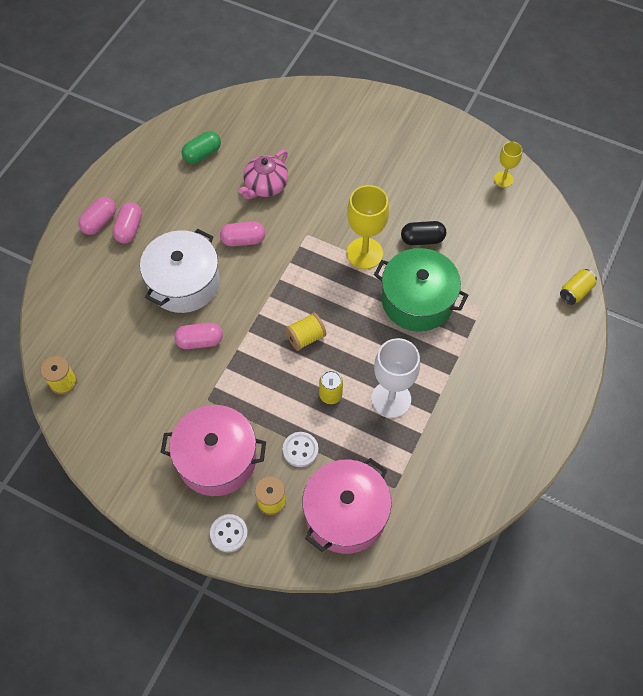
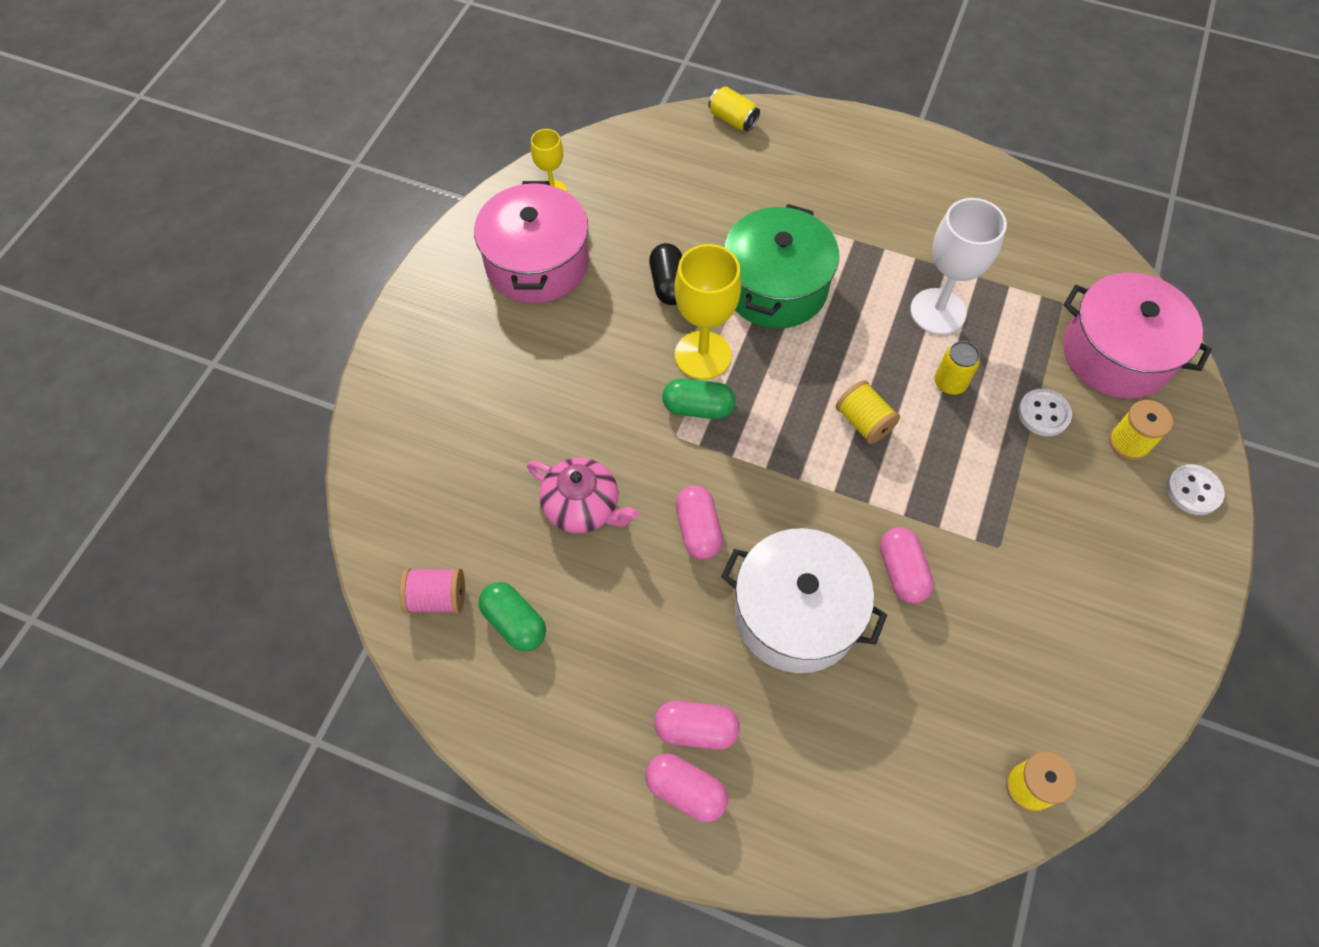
camera: 95 degrees left, 0 degrees up
pink pot [160,405,266,496] -> pink pot moved to [474,181,589,303]
none -> pink spool [399,568,465,614]
none -> green capsule [662,379,735,419]

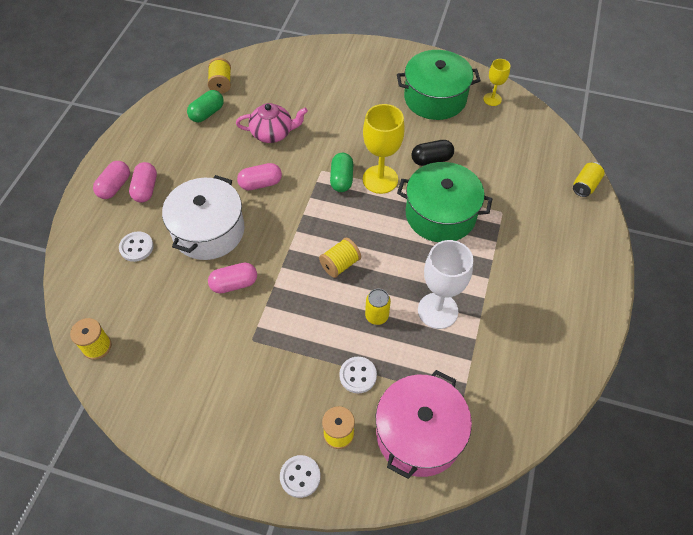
camera: 85 degrees right, 5 degrees down
pink spool [399,568,465,614] -> yellow spool [208,58,231,94]
pink pot [474,181,589,303] -> green pot [397,50,481,120]
pink teapot [527,458,639,533] -> pink teapot turned 120 degrees counterclockwise [236,103,308,143]
none -> white button [119,231,154,262]

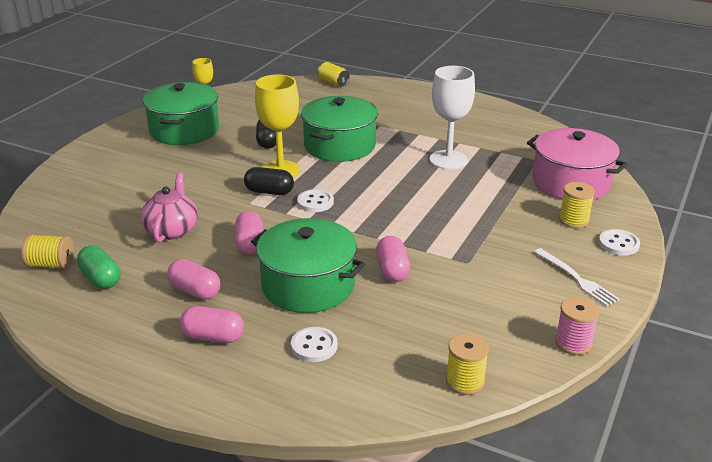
camera: 80 degrees left, 25 degrees down
pink capsule [93,161,130,199] -> pink capsule moved to [167,259,221,300]
white pot [162,175,245,260] -> green pot [251,218,365,313]
yellow spool [319,238,361,278] -> none
green capsule [330,153,353,192] -> black capsule [244,167,294,195]
white button [339,357,377,394] -> white button moved to [297,189,334,212]
yellow can [365,289,391,325] -> none
none -> white fork [534,248,620,307]
none -> pink spool [555,297,599,355]

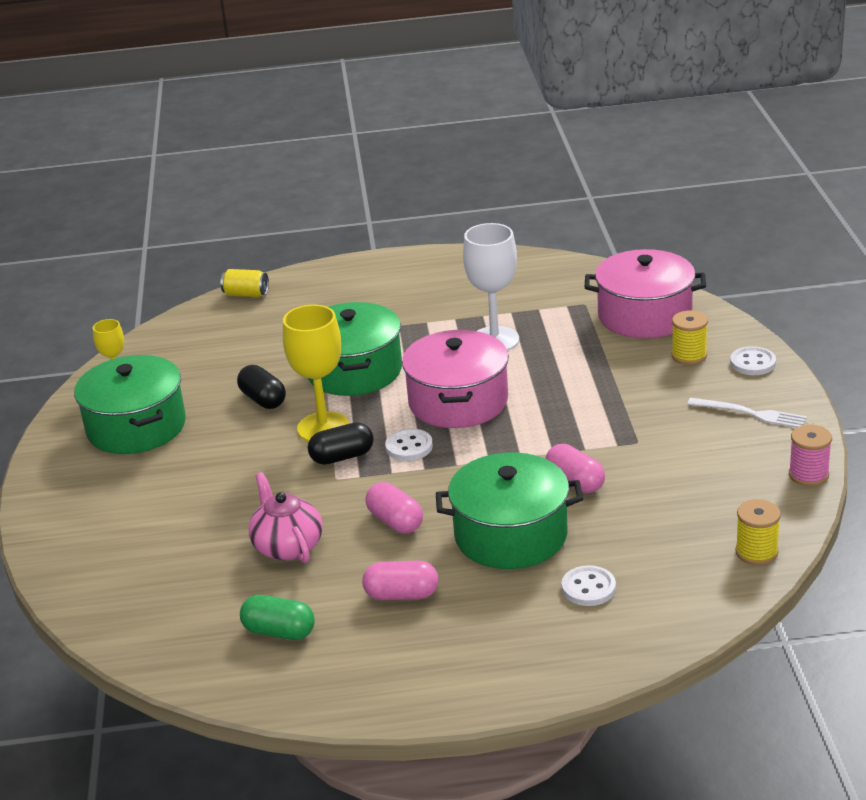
camera: 30 degrees left, 0 degrees up
yellow spool [21,234,74,269] -> none
pink capsule [180,306,244,343] -> none
none -> pink pot [402,330,509,428]

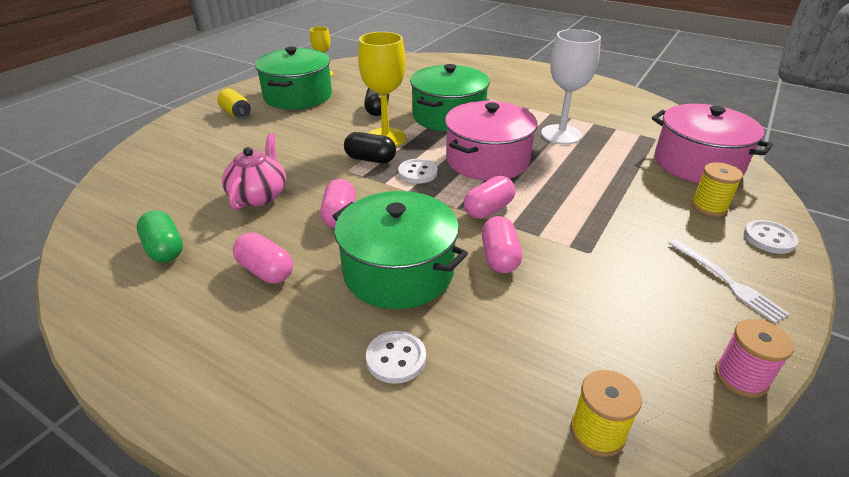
camera: 35 degrees right, 5 degrees up
yellow can [221,269,269,297] -> yellow can moved to [217,88,251,119]
none -> pink capsule [464,176,515,219]

